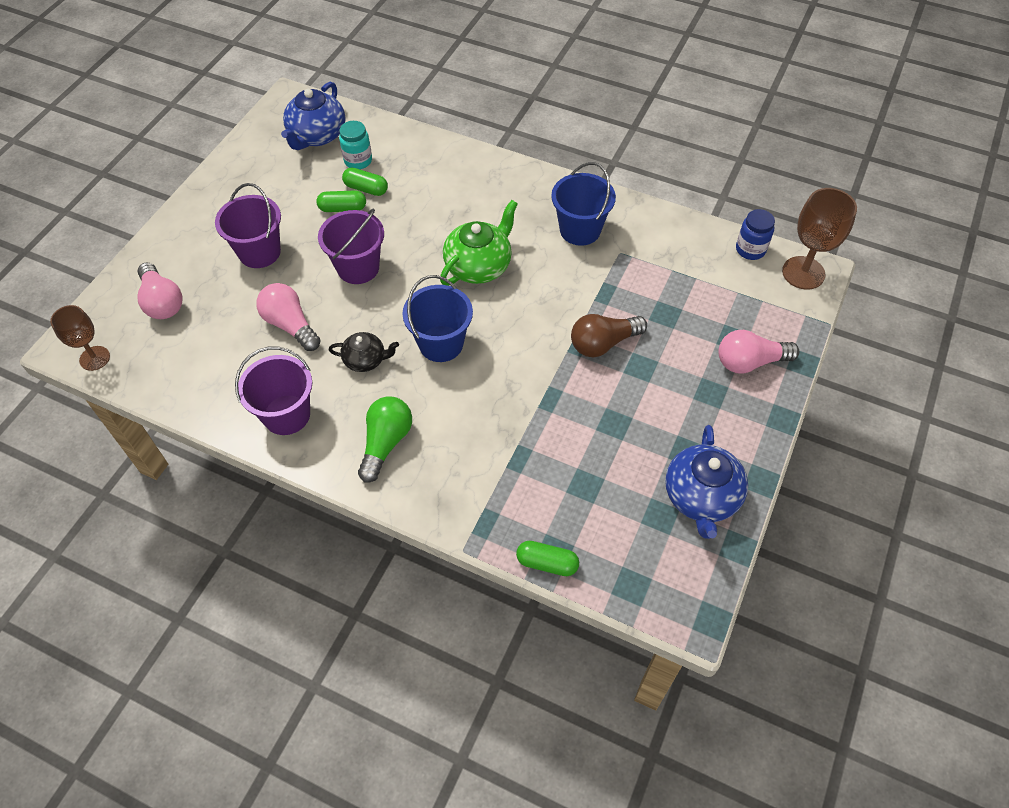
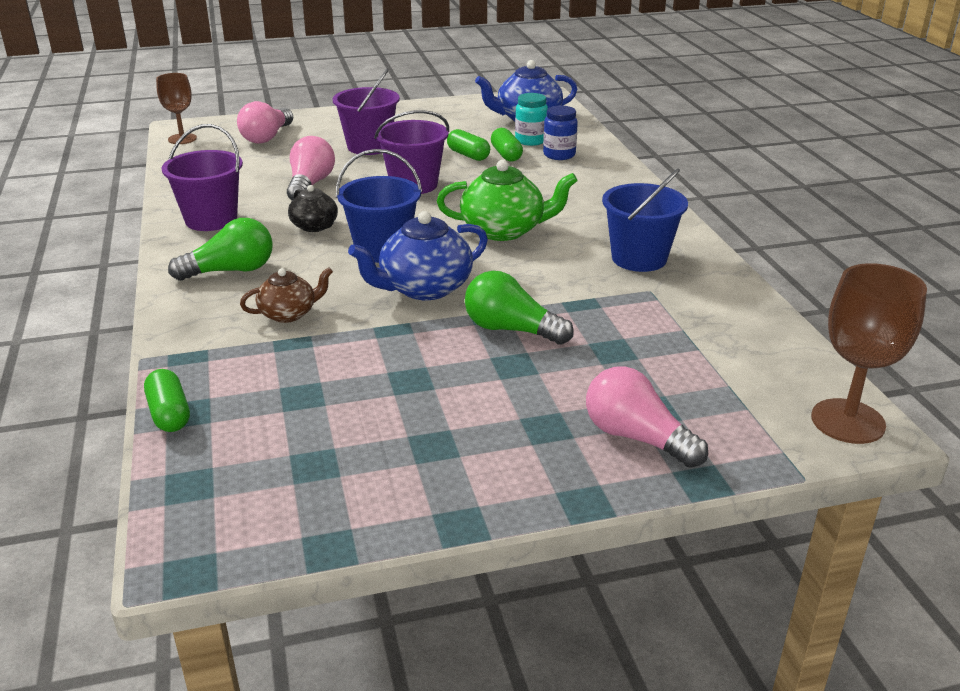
camera: 50 degrees right, 25 degrees down
brown light bulb [571,314,647,357] -> green light bulb [465,271,574,345]
blue teapot [665,425,748,539] -> blue teapot moved to [348,211,488,300]
blue jar [736,209,775,260] -> blue jar moved to [543,105,578,160]
none -> brown teapot [240,267,333,323]

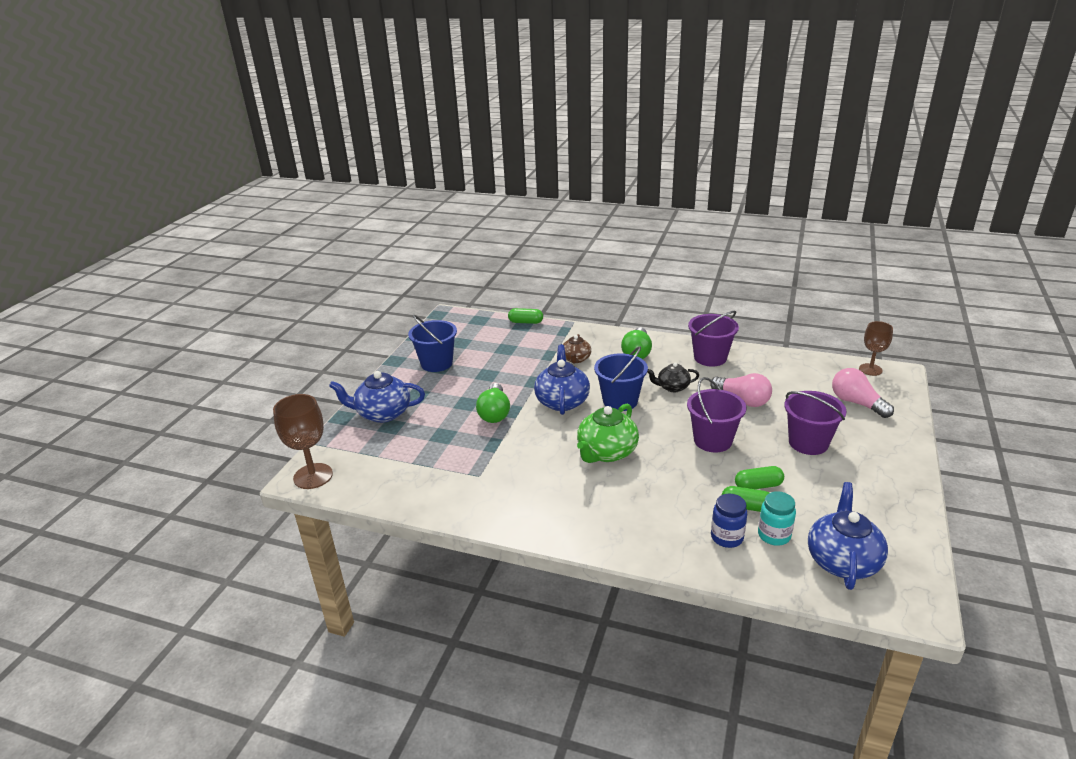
camera: 125 degrees right, 0 degrees up
green light bulb [465,271,574,345] -> green light bulb turned 120 degrees clockwise [476,383,510,423]
pink light bulb [586,366,708,468] -> blue teapot [329,371,425,423]
blue bucket [602,168,688,272] -> blue bucket moved to [408,315,457,372]

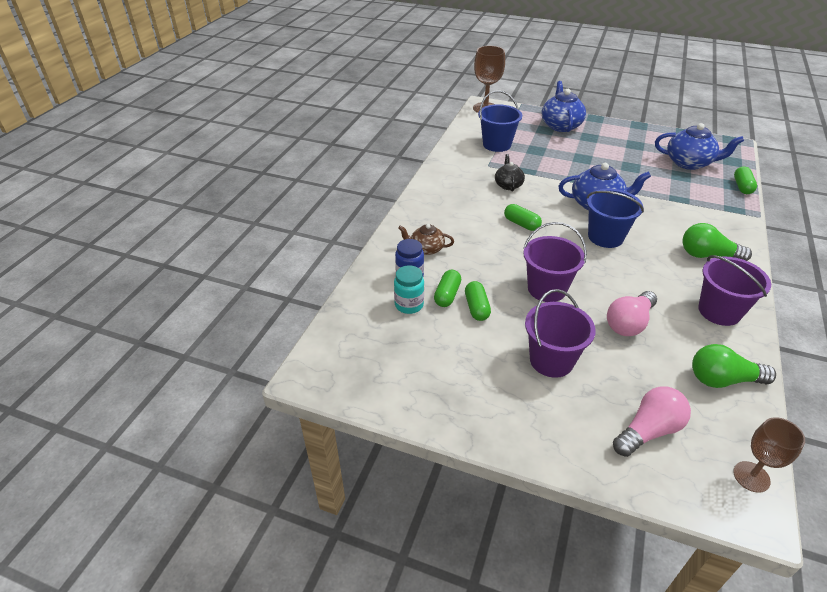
camera: 90 degrees right, 10 degrees up
blue bucket [408,315,457,372] -> blue bucket moved to [478,90,522,152]
green light bulb [476,383,510,423] -> green light bulb moved to [692,344,776,388]
brown teapot [563,334,591,363] -> brown teapot moved to [398,224,454,255]
green teapot [577,404,639,463] -> green capsule [504,204,542,231]
black teapot [647,362,699,392] -> black teapot moved to [495,154,525,192]
blue teapot [808,482,888,590] -> blue teapot moved to [655,123,744,170]

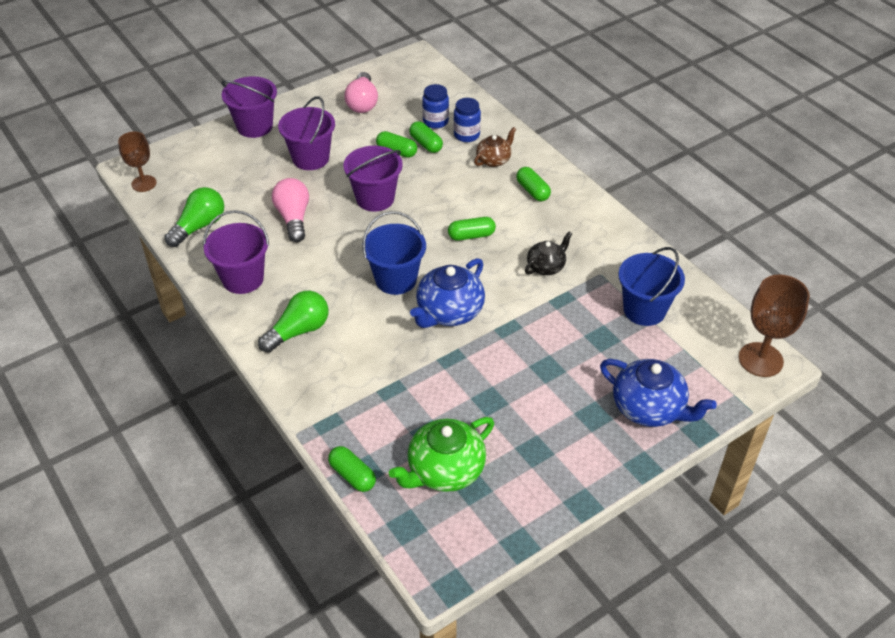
camera: 125 degrees right, 5 degrees up
turquoise jar [394,265,424,314] -> blue jar [422,84,449,129]
black teapot [495,154,525,192] -> black teapot turned 75 degrees counterclockwise [525,231,572,275]
pink light bulb [613,386,691,457] -> pink light bulb moved to [344,72,378,113]
blue teapot [655,123,744,170] -> green teapot [389,417,494,492]
none -> purple bucket [222,76,277,138]
none -> green capsule [516,167,551,201]

